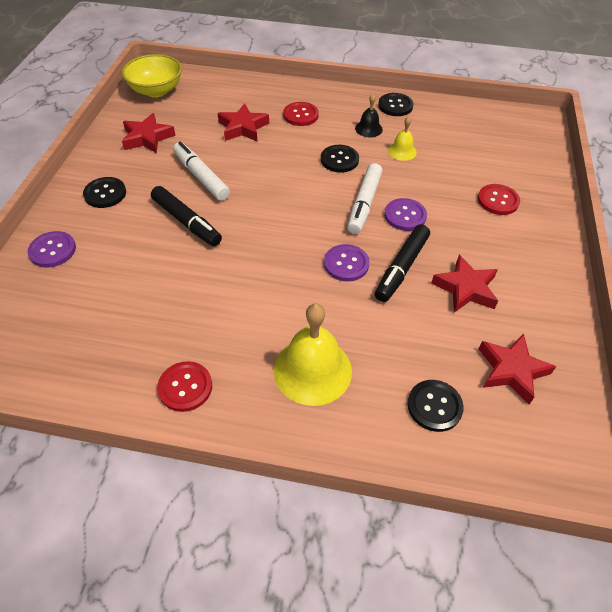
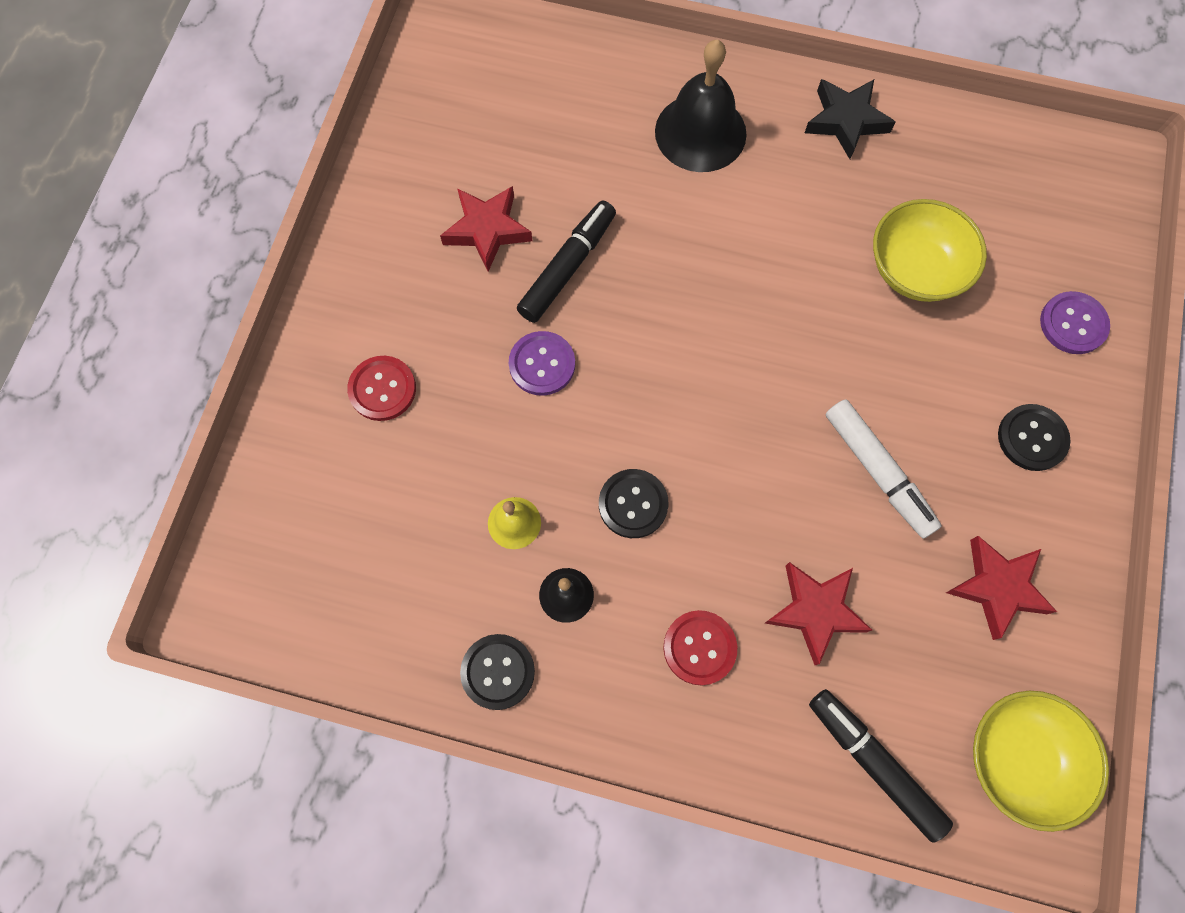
camera: 175 degrees left, 20 degrees up
black marker [151,186,222,246] -> black marker moved to [809,689,953,843]
red button [157,361,212,412] -> black star [805,79,896,159]
yellow bell [274,304,352,406] -> black bell [655,40,747,172]
purple button [324,244,369,282] -> none
white marker [347,163,383,234] -> none
black button [408,380,464,432] -> none
red star [479,333,556,404] -> none
none -> yellow bowl [873,199,987,302]

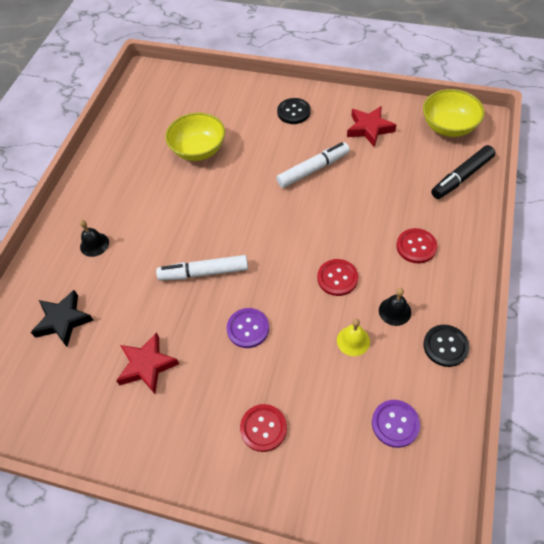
camera: 85 degrees left, 15 degrees down
black marker [517,200,616,323] -> none
black button [599,469,669,538] -> red button [317,259,358,296]
black bell [655,40,747,172] -> black bell [80,220,109,257], size x0.51
red star [765,562,872,665] -> none
black star [805,79,896,159] -> black star moved to [31,290,94,347]
purple button [1040,291,1110,354] -> purple button moved to [372,400,420,448]
none -> white marker [156,255,248,281]

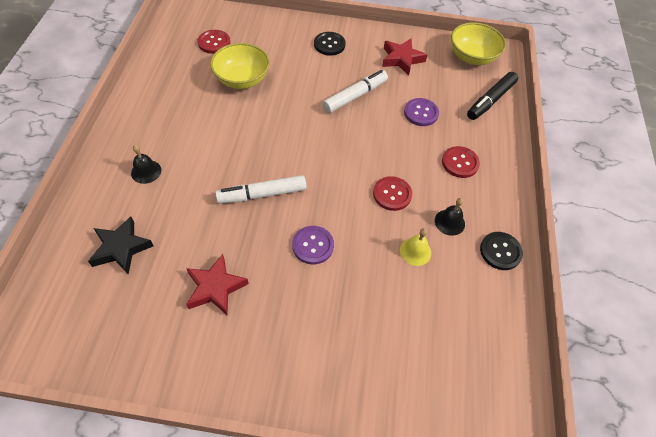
camera: 15 degrees left, 0 degrees up
red button [240,404,287,452] -> red button moved to [198,30,230,54]
purple button [372,400,420,448] -> purple button moved to [404,98,439,126]

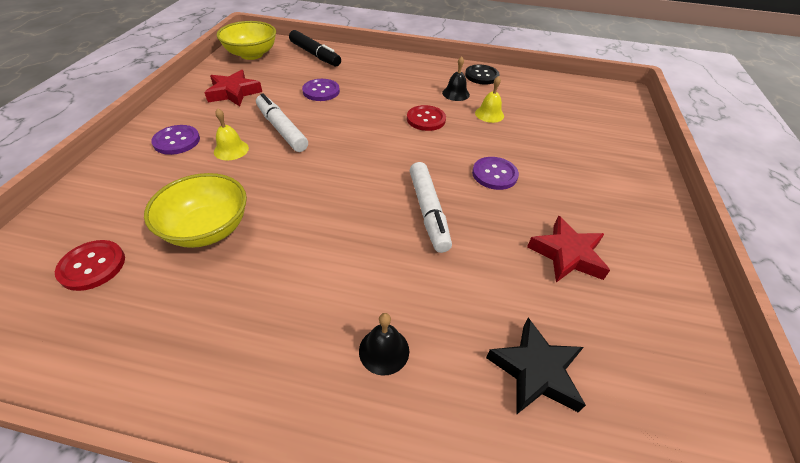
camera: 85 degrees left, 10 degrees down
black button [314,32,346,56] -> purple button [151,125,200,155]
red button [442,146,480,178] -> none
none -> yellow bell [214,108,249,160]

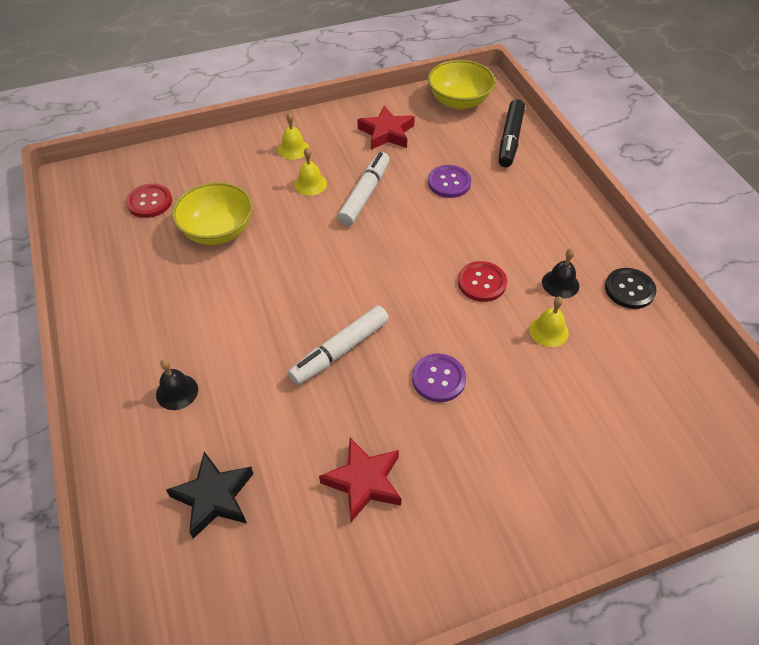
camera: 60 degrees right, 5 degrees up
purple button [151,125,200,155] -> yellow bell [278,112,309,160]

